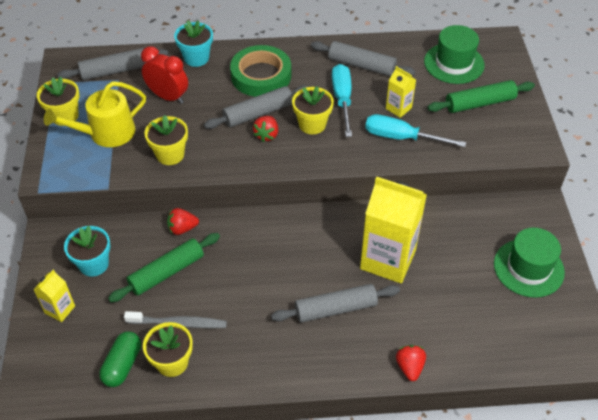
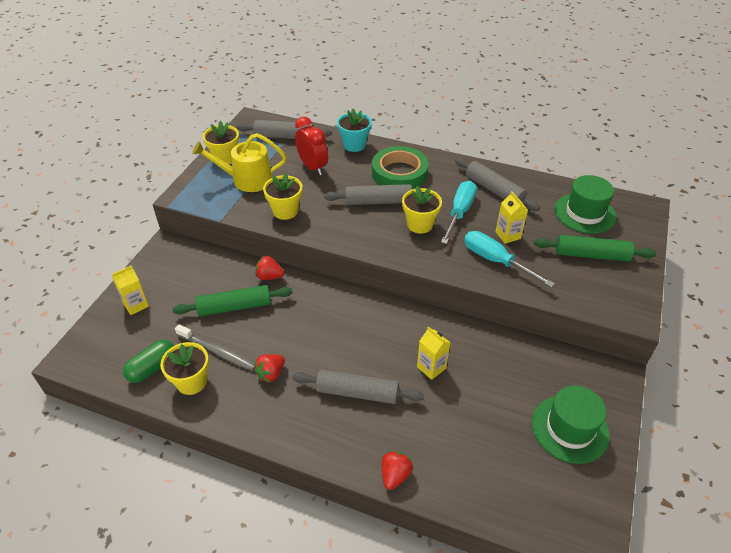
camera: 25 degrees right, 5 degrees down
turquoise flower pot [64,226,111,277] -> none
red strawberry [253,116,278,142] -> red strawberry moved to [254,354,285,382]
yellow carton [360,176,427,283] -> yellow carton [417,326,451,380], size x0.47

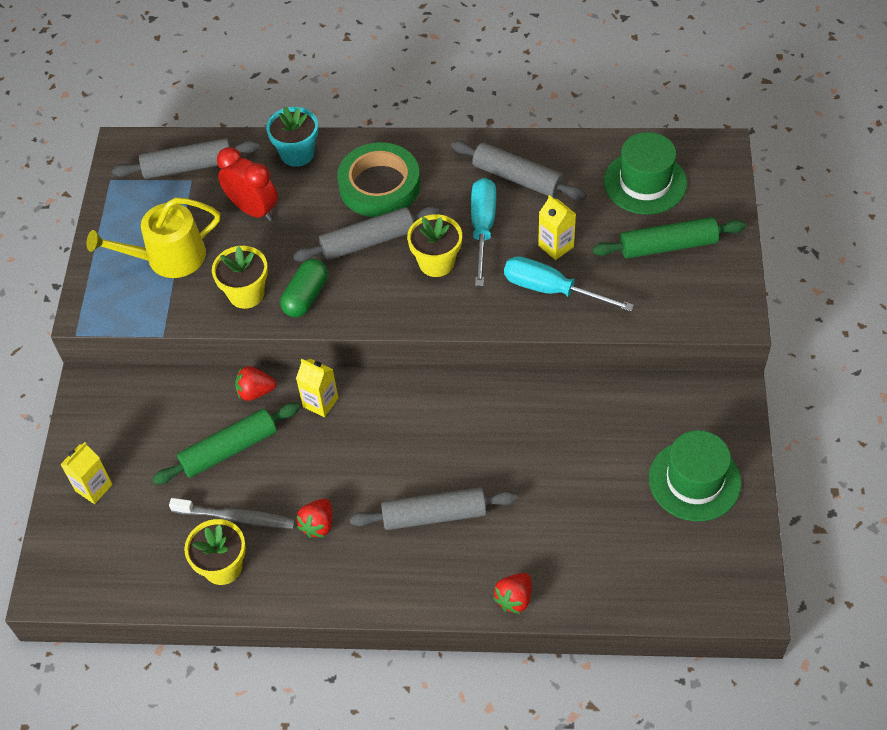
camera: 15 degrees left, 10 degrees up
green capsule [123,339,174,383] -> green capsule moved to [280,259,328,317]
yellow flower pot [203,121,239,164] -> none
red strawberry [382,451,413,490] -> red strawberry turned 150 degrees counterclockwise [493,573,532,614]
yellow carton [417,326,451,380] -> yellow carton moved to [296,359,338,417]

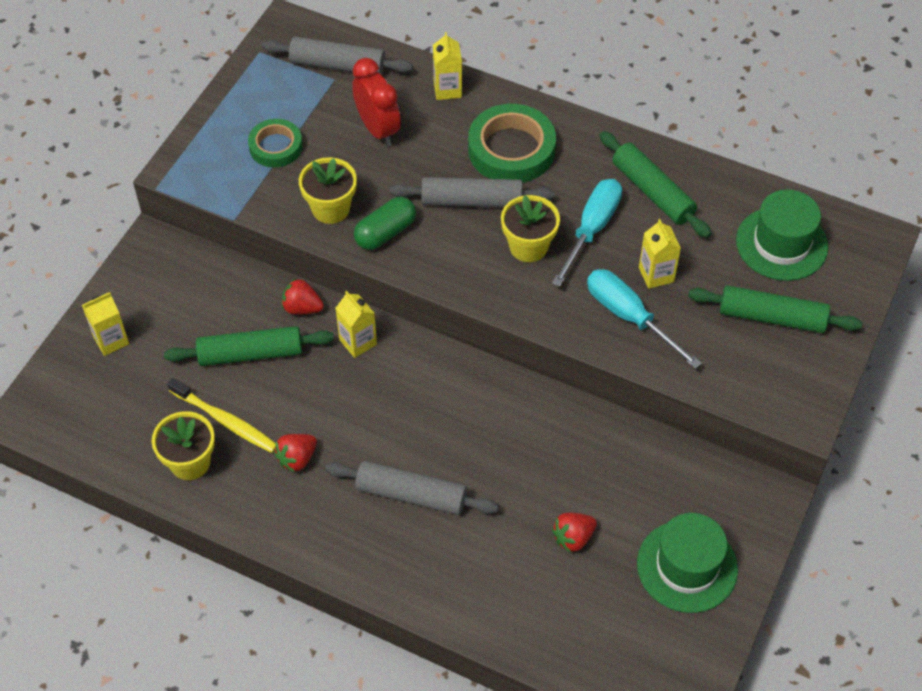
camera: 20 degrees right, 0 degrees up
yellow watering can [87,198,220,278] -> green tape [248,119,303,168]
grey toothbrush [169,498,295,529] -> yellow toothbrush [167,378,276,453]
turquoise flower pot [266,107,318,167] -> yellow carton [433,32,462,100]
grey rolling pin [451,141,587,200] -> green rolling pin [599,131,711,238]
red strawberry [493,573,532,614] -> red strawberry moved to [552,512,597,553]

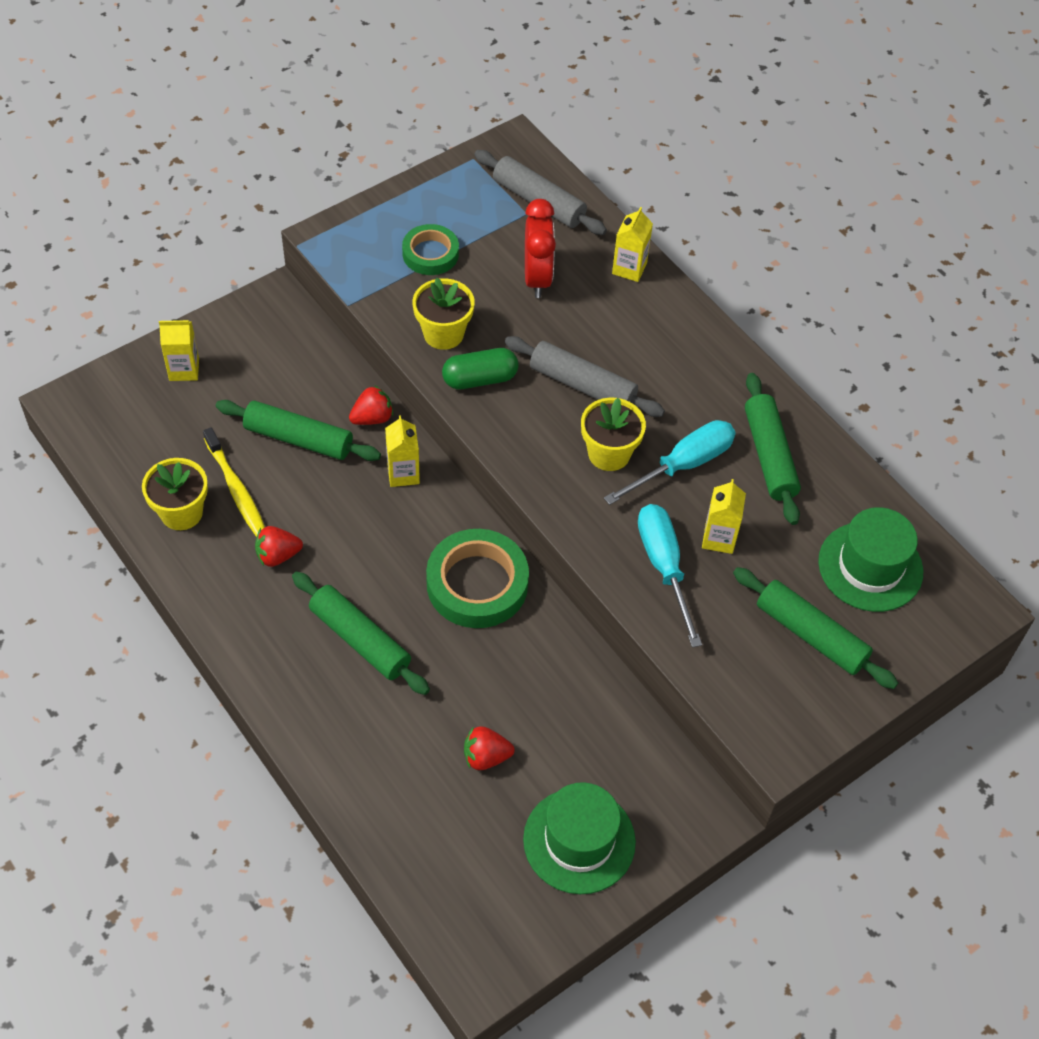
camera: 25 degrees right, 0 degrees up
red strawberry [282,278,324,315] -> red strawberry turned 105 degrees clockwise [349,385,393,425]
grey rolling pin [325,461,499,515] -> green rolling pin [292,571,430,695]
green tape [468,104,556,183] -> green tape moved to [426,529,529,628]

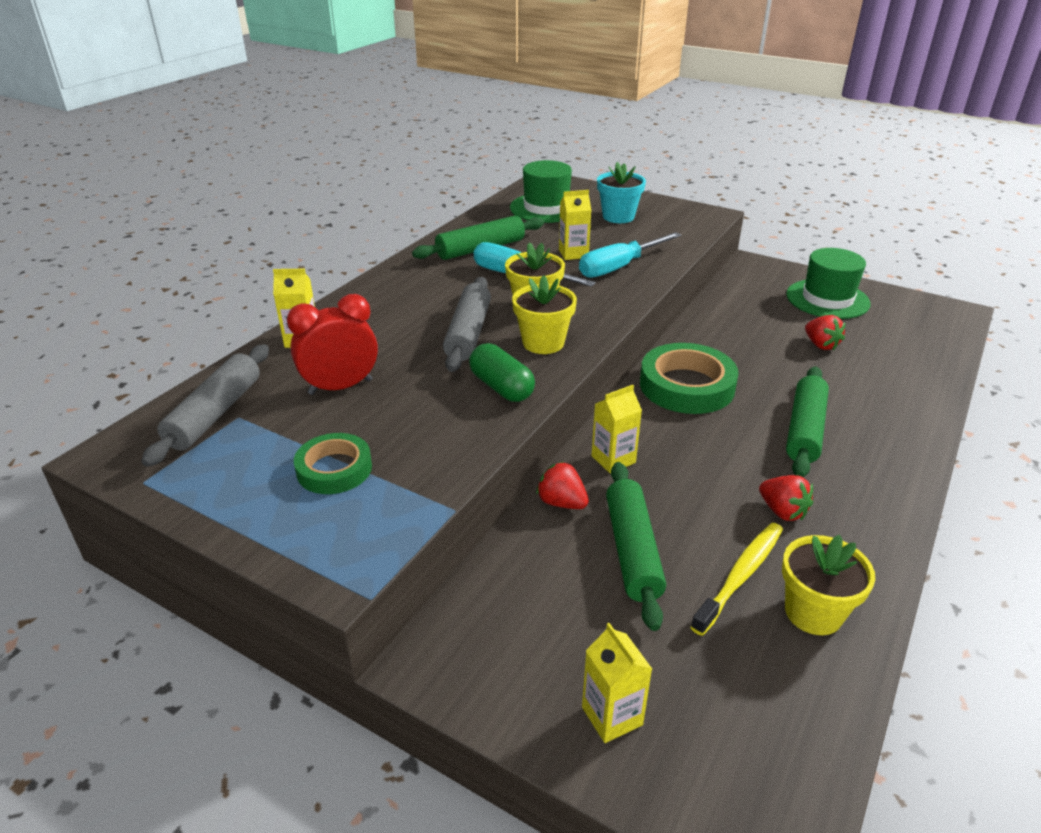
camera: 110 degrees left, 20 degrees down
yellow flower pot [413,278,475,350] -> yellow flower pot moved to [512,275,577,354]
green rolling pin [733,567,898,689] -> turquoise flower pot [597,162,646,223]

